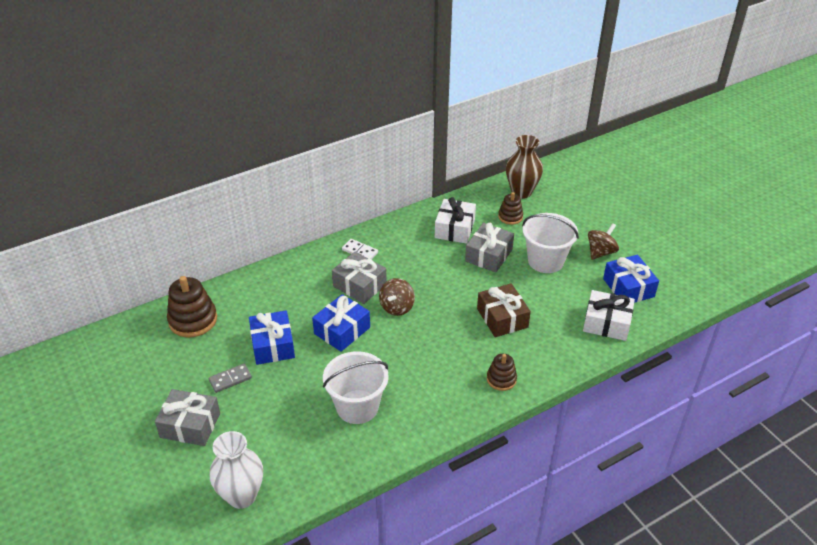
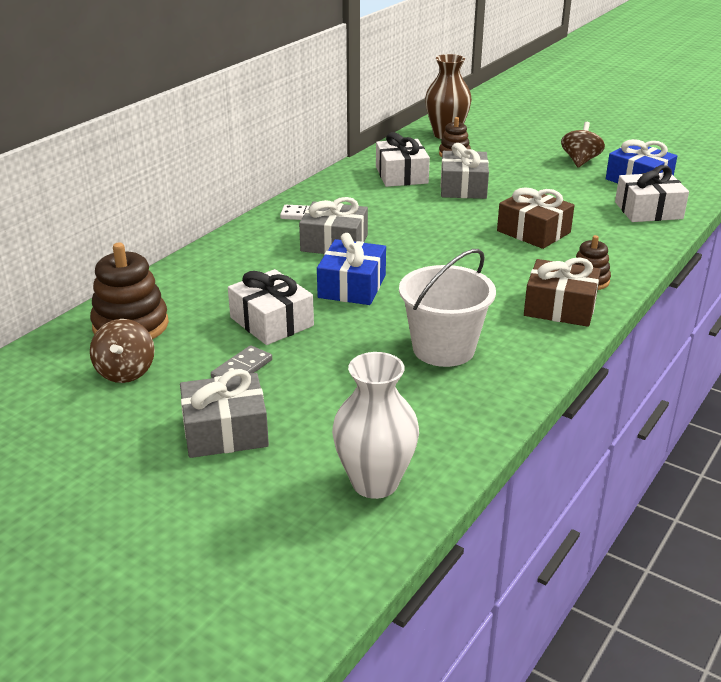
camera: 25 degrees left, 10 degrees down
blue gift [249,311,295,365] -> white gift [228,269,314,345]
brown spinning top [379,278,415,316] -> brown spinning top moved to [90,319,155,383]
white bucket [522,213,579,273] -> none
none -> brown gift [524,257,601,327]

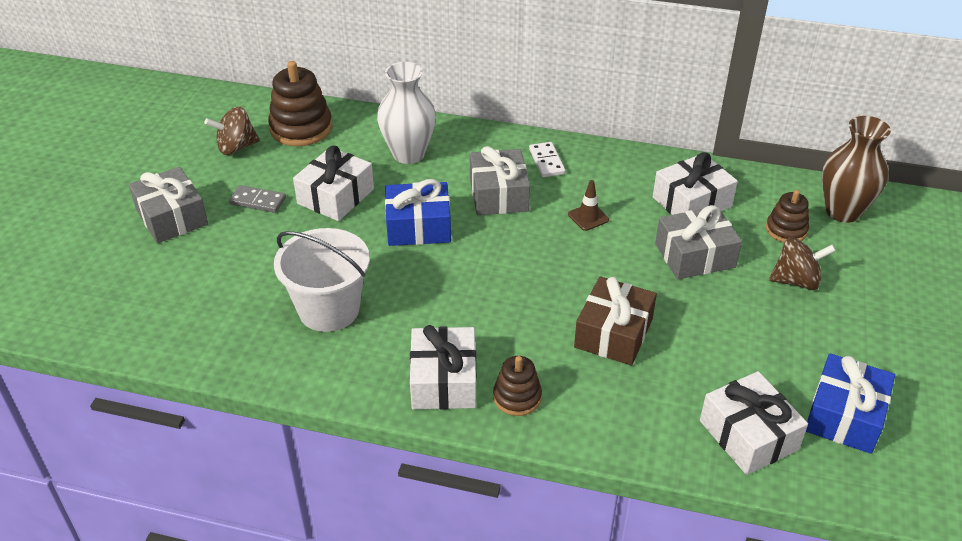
camera: 70 degrees right, 10 degrees up
white vase [332,352,419,499] -> white vase moved to [377,62,436,164]
brown gift [524,257,601,327] -> white gift [410,325,476,410]
brown spinning top [561,122,605,167] -> brown spinning top moved to [769,237,836,290]
none -> brown traffic cone [568,180,609,231]

